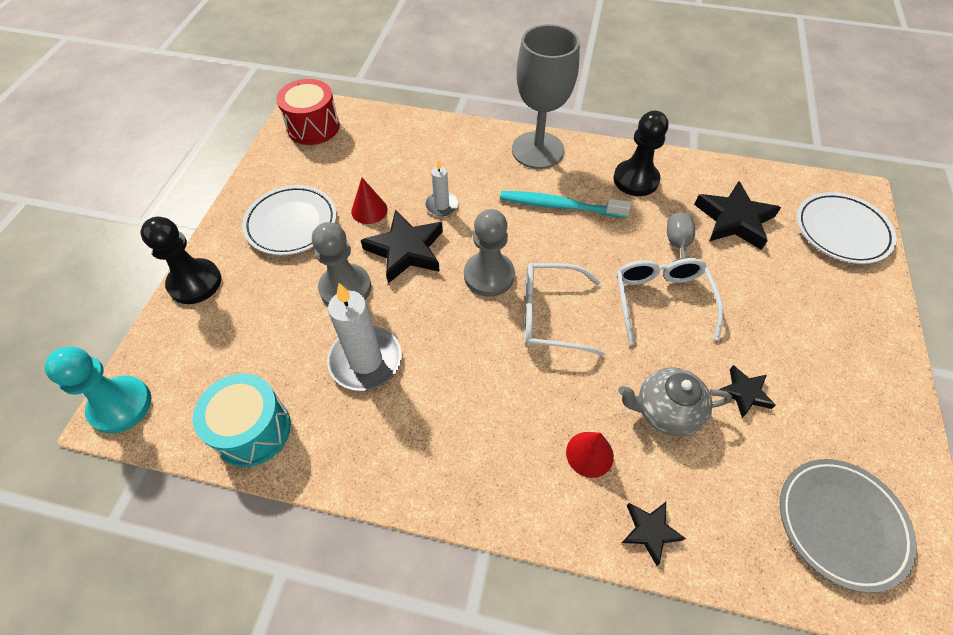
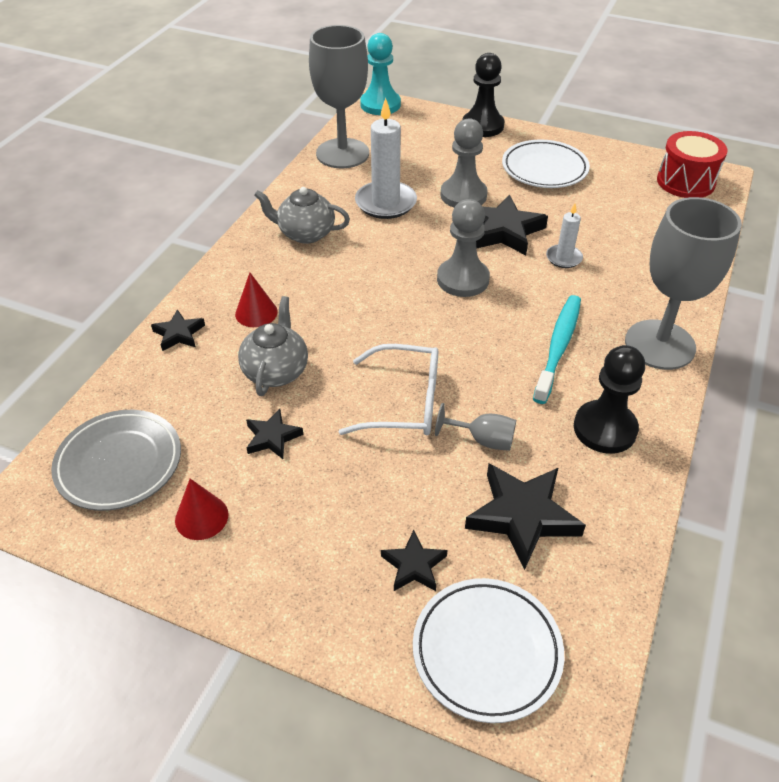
camera: 100 degrees right, 10 degrees down
turquoise drum [193,373,291,467] -> grey goblet [309,25,369,168]
red cone [351,178,388,224] -> red cone moved to [175,479,228,540]
white glasses [524,263,605,356] -> none
none -> grey teapot [254,187,350,244]
none -> black star [381,530,447,591]

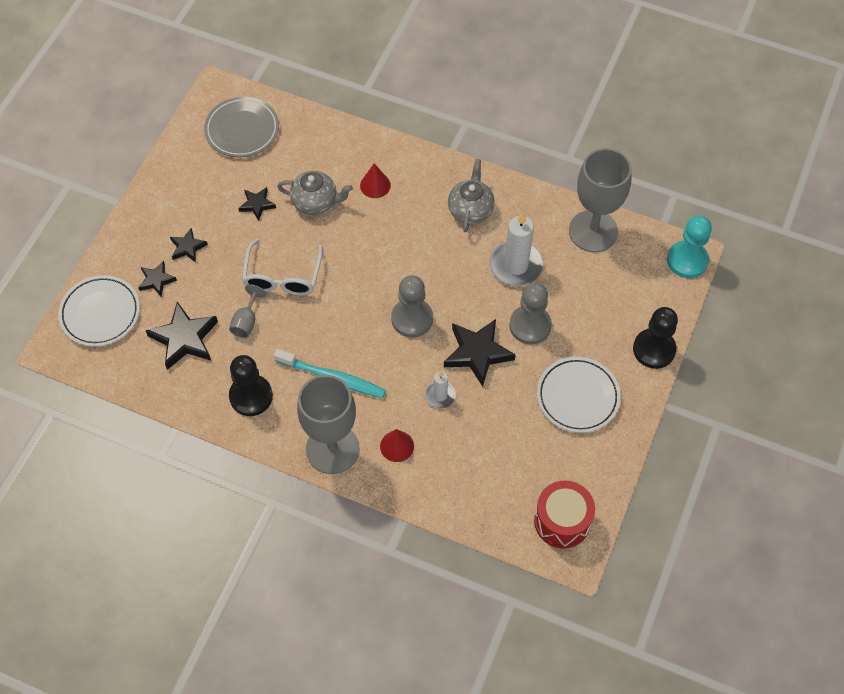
camera: 90 degrees right, 15 degrees up
black star [151,309,205,351] -> black star moved to [170,228,208,262]
red cone [175,479,228,540] -> red cone moved to [380,429,414,462]

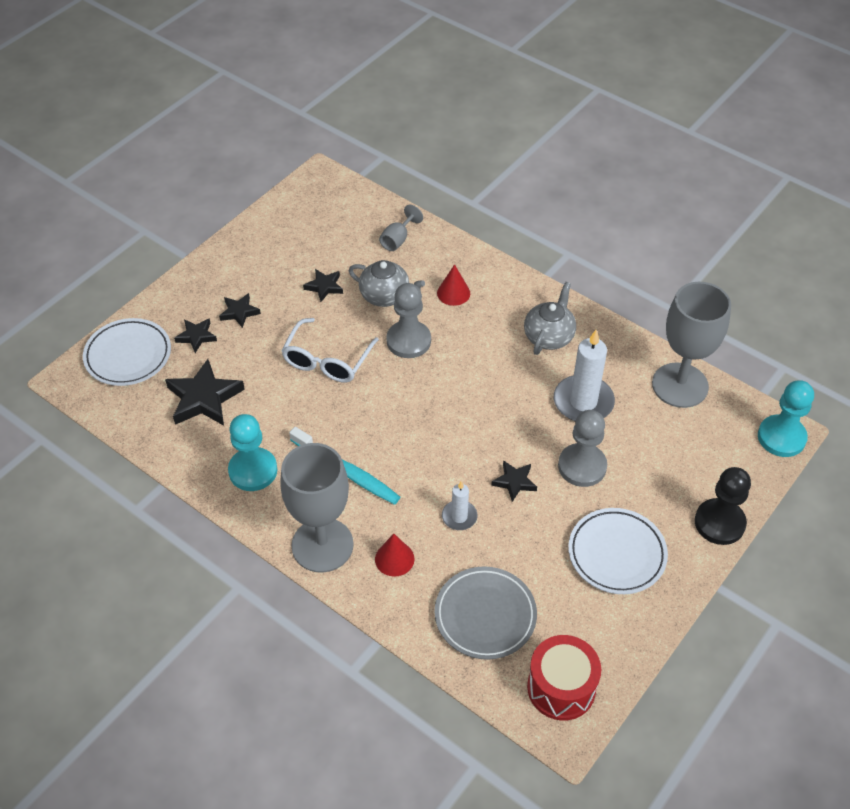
camera: 15 degrees right, 10 degrees down
grey plate [204,96,279,157] -> grey plate moved to [434,567,537,660]
grey goblet [229,284,266,338] -> grey goblet moved to [379,205,423,251]
black pawn [229,355,273,416] -> turquoise pawn [228,414,278,491]
grey pawn [391,275,433,337] -> grey pawn moved to [386,283,431,358]
black star [444,319,516,387] -> black star [491,460,537,502], size x0.55

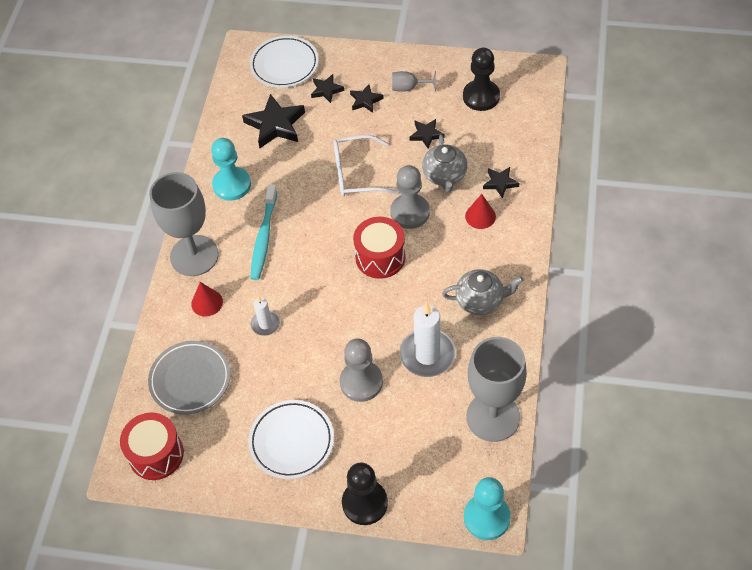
camera: 65 degrees right, 5 degrees up
grey goblet [379,205,423,251] -> grey goblet moved to [392,71,436,92]
black star [491,460,537,502] -> black star moved to [483,167,519,198]
none -> red drum [353,217,405,279]
none -> black pawn [463,48,500,111]

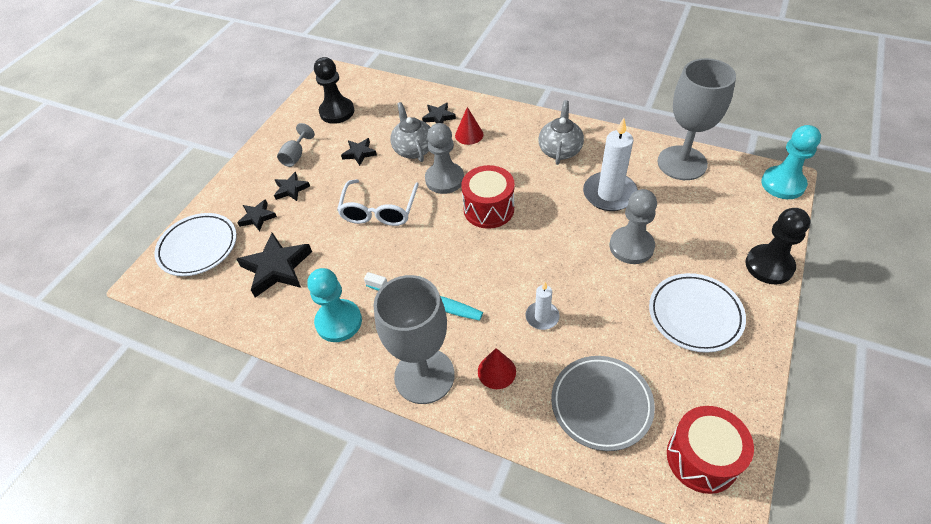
camera: 75 degrees left, 5 degrees down
grey teapot [422,135,467,192] -> grey teapot turned 120 degrees counterclockwise [390,102,430,162]

